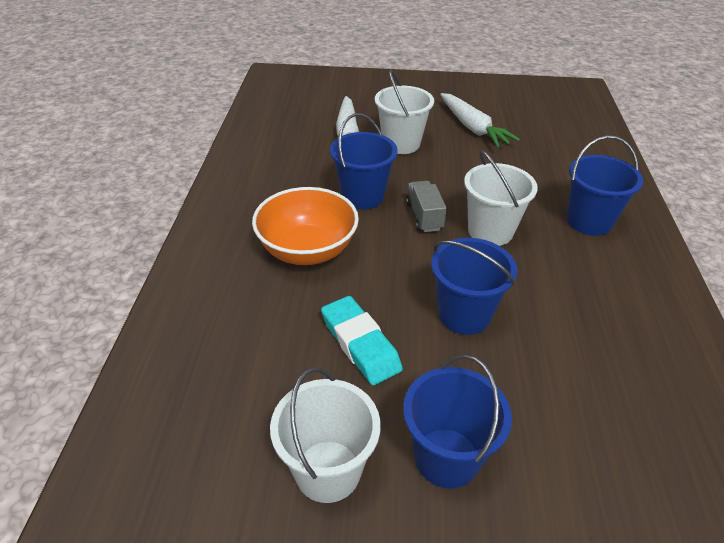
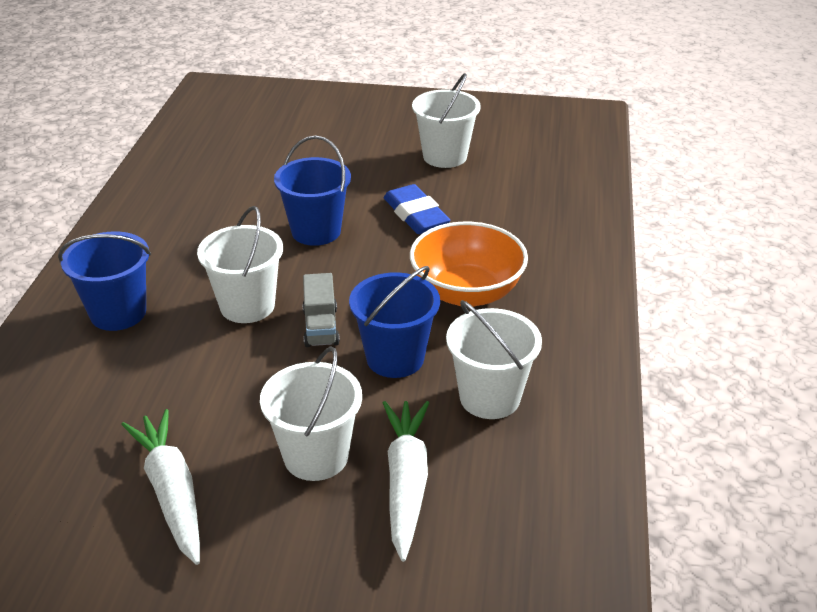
camera: 175 degrees left, 5 degrees down
turquoise eraser [321,296,403,385] -> blue eraser [384,184,451,234]
blue bucket [403,355,512,489] -> none
none -> white bucket [446,300,542,419]

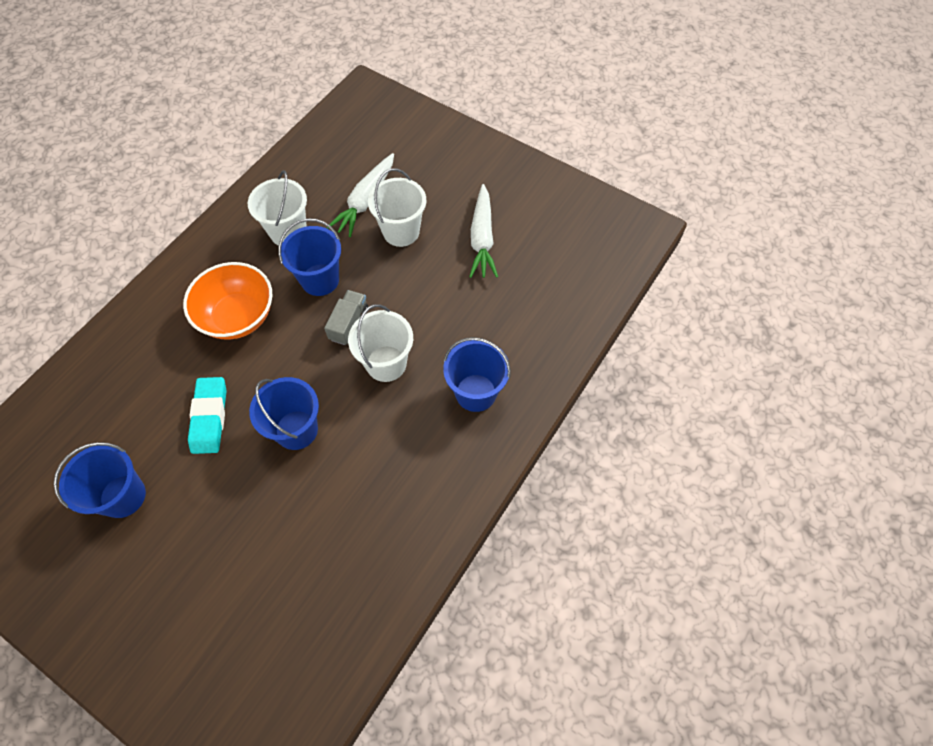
camera: 155 degrees left, 25 degrees up
blue eraser [384,184,451,234] -> turquoise eraser [188,377,227,454]
white bucket [412,73,481,168] -> blue bucket [54,442,146,518]

